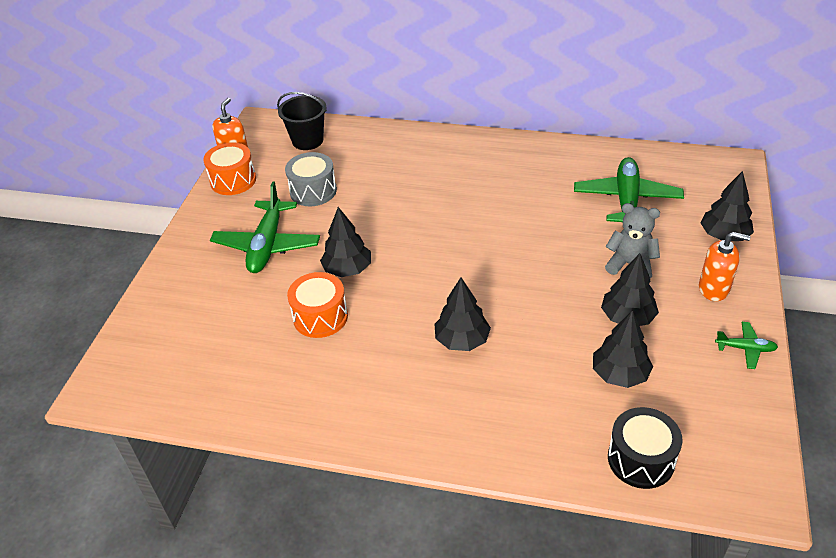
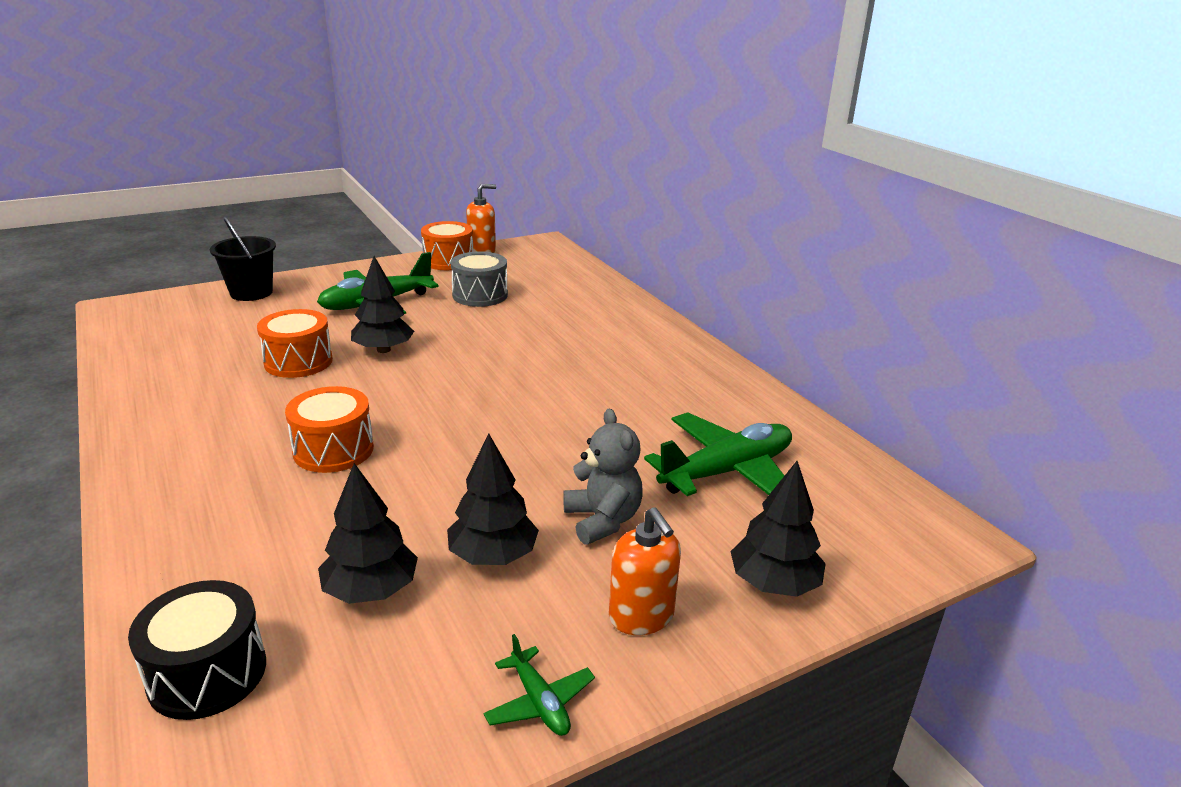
camera: 45 degrees right, 15 degrees down
black bucket [277,92,327,150] -> black bucket moved to [210,217,276,301]
black tree [435,277,491,351] -> orange drum [285,386,374,473]

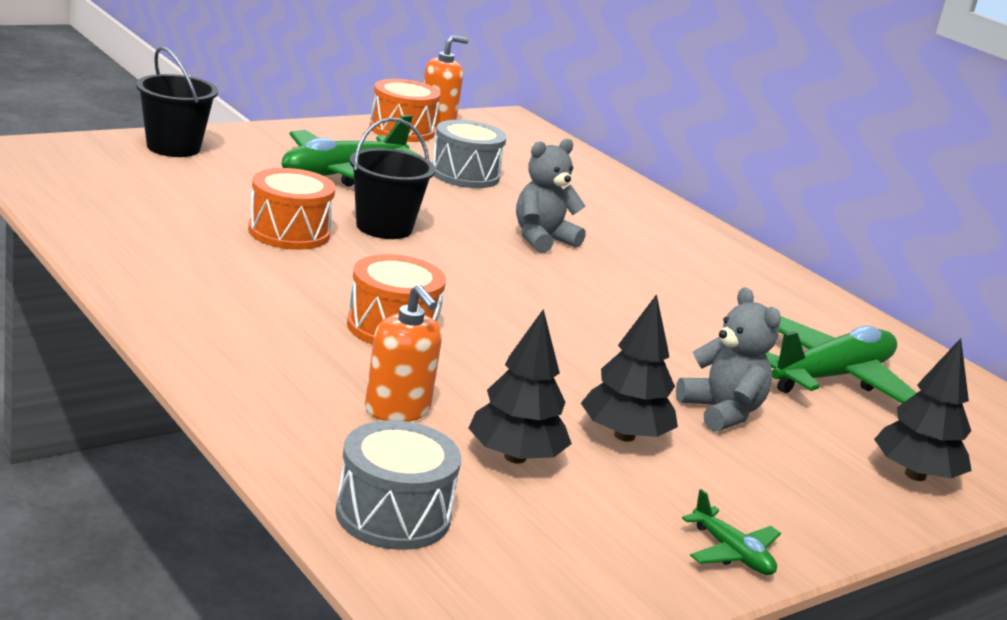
camera: 10 degrees left, 5 degrees down
black drum [128,580,266,720] -> grey drum [336,420,461,550]
black tree [351,256,414,353] -> black bucket [349,117,436,239]
orange soap dispenser [609,508,681,635] -> orange soap dispenser moved to [365,284,442,422]
none -> grey teddy bear [516,139,586,253]

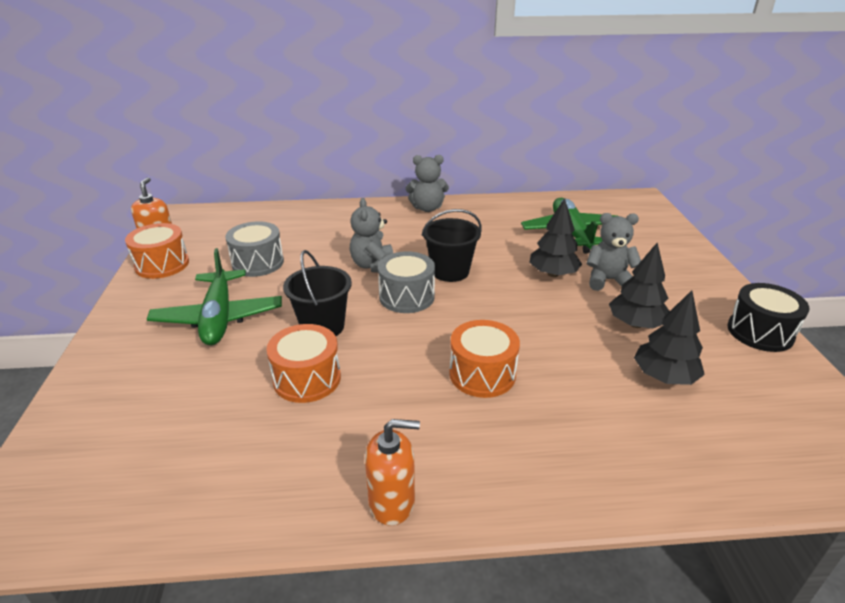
camera: 55 degrees left, 10 degrees up
black bucket [136,46,218,157] -> black bucket moved to [422,209,482,282]
grey drum [336,420,461,550] -> grey drum moved to [378,251,435,313]
orange soap dispenser [365,284,442,422] -> orange soap dispenser moved to [365,419,420,526]
green plane [682,489,781,575] -> black drum [728,283,810,352]
black tree [874,338,972,481] -> black tree moved to [529,198,582,277]
none -> grey teddy bear [406,155,449,212]

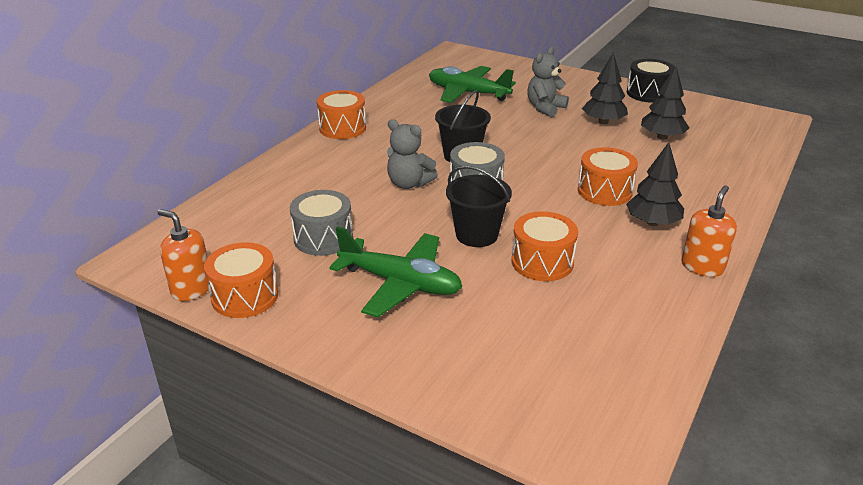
camera: 55 degrees left, 0 degrees up
grey teddy bear [406,155,449,212] -> orange drum [317,90,366,139]
black tree [529,198,582,277] -> black tree moved to [626,142,684,226]

